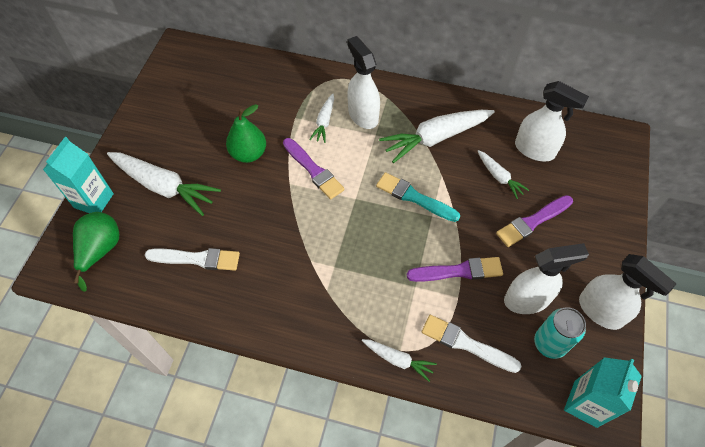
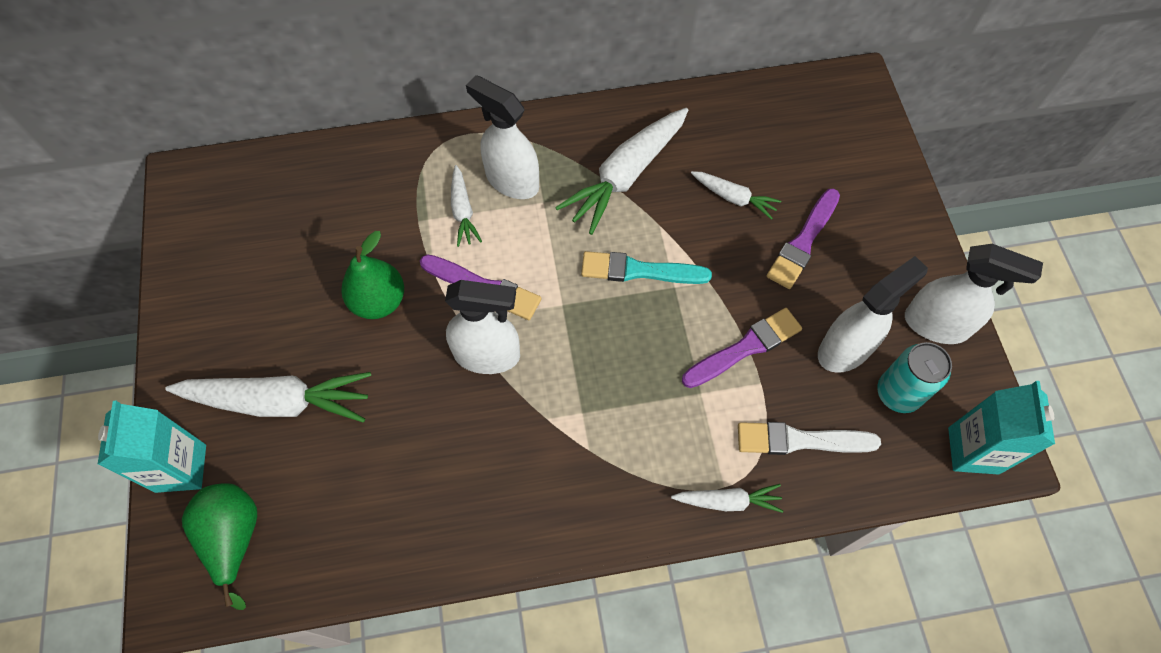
camera: 25 degrees left, 5 degrees up
white brush [145,248,240,271] -> none
white spray bottle [515,81,589,161] -> white spray bottle moved to [445,280,520,374]

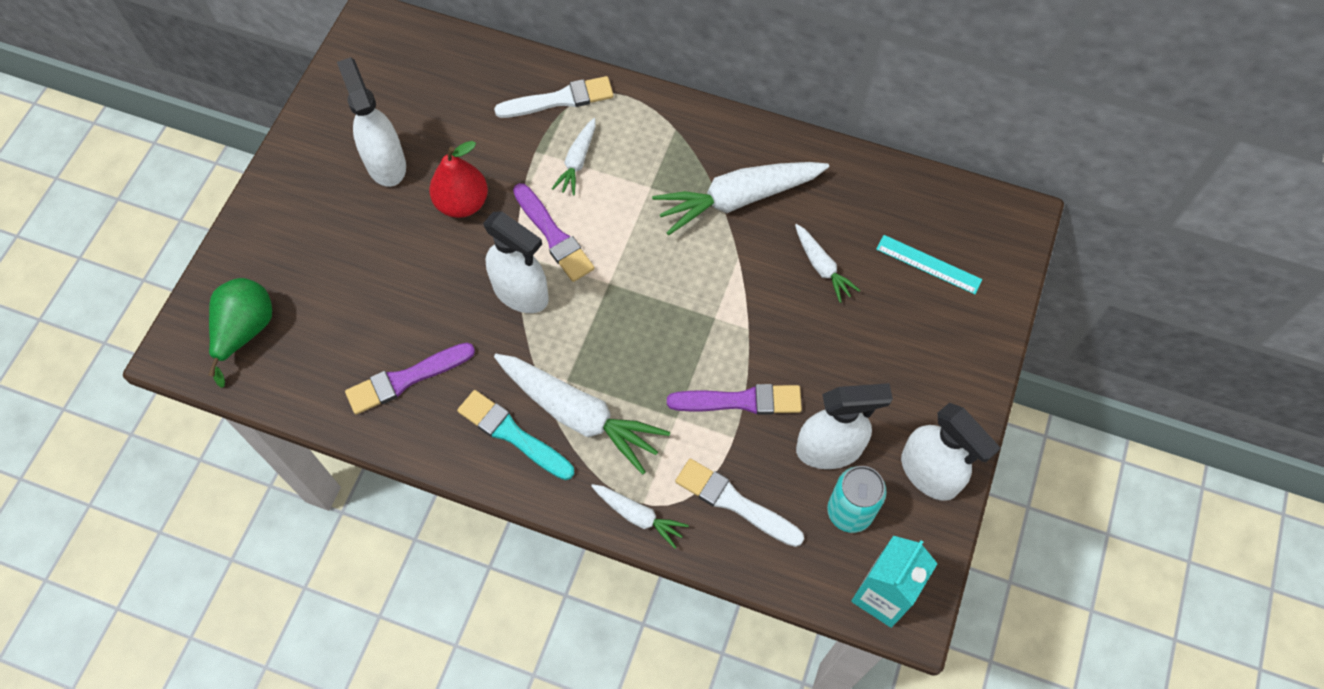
camera: 30 degrees right, 0 degrees up
turquoise carton [97,401,206,493] -> none
white carrot [165,372,371,423] -> white carrot moved to [494,354,670,475]
green pear [341,231,404,319] -> red pear [429,141,488,218]
white spray bottle [466,75,539,199] -> white spray bottle moved to [337,57,406,187]
turquoise brush [581,251,712,284] -> turquoise brush moved to [457,390,574,480]
purple brush [767,189,840,289] -> purple brush moved to [345,343,475,415]
none -> white brush [494,76,614,118]
none -> turquoise ruler [876,235,982,294]

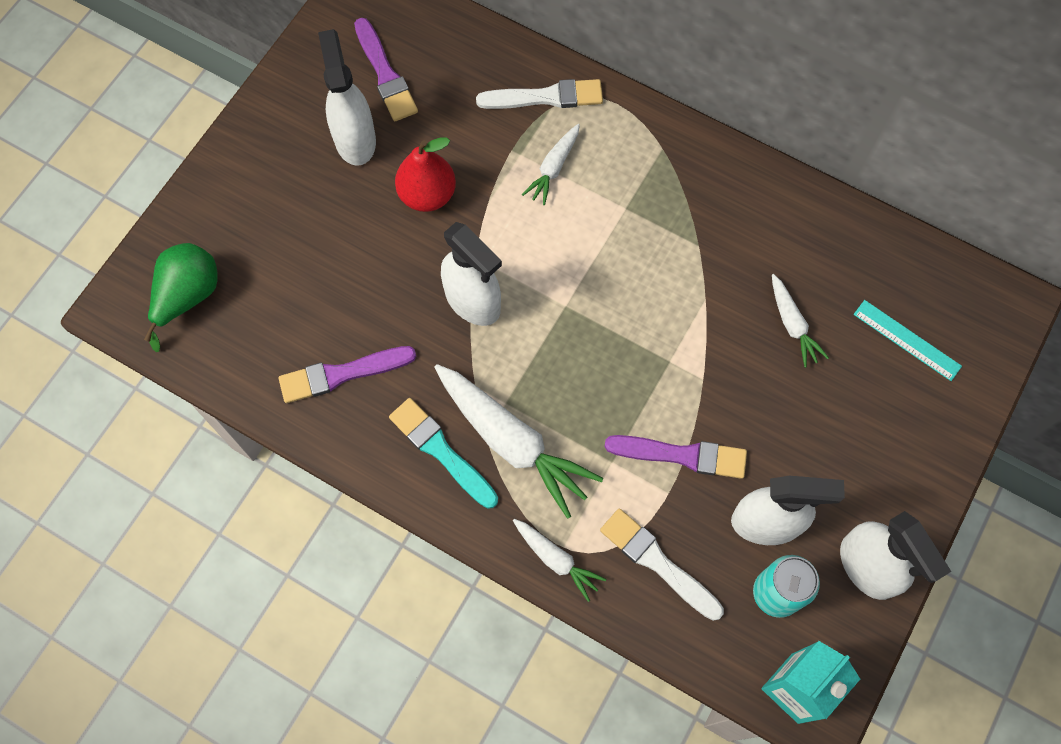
camera: 10 degrees right, 5 degrees up
purple brush [513,183,595,282] -> purple brush moved to [354,18,418,121]
white carrot [652,162,829,235] -> none

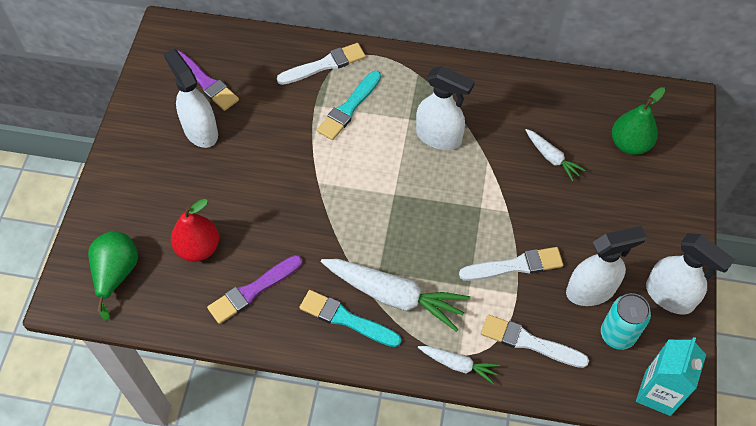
camera: 20 degrees left, 10 degrees down
red pear [395,138,456,212] -> red pear moved to [171,199,219,262]
white spray bottle [441,222,502,326] -> white spray bottle moved to [416,66,475,150]
white carrot [522,124,580,205] -> turquoise brush [317,71,381,140]
purple brush [604,435,747,479] -> white brush [459,247,563,281]
turquoise ruler [853,300,962,381] -> green pear [612,87,665,155]

